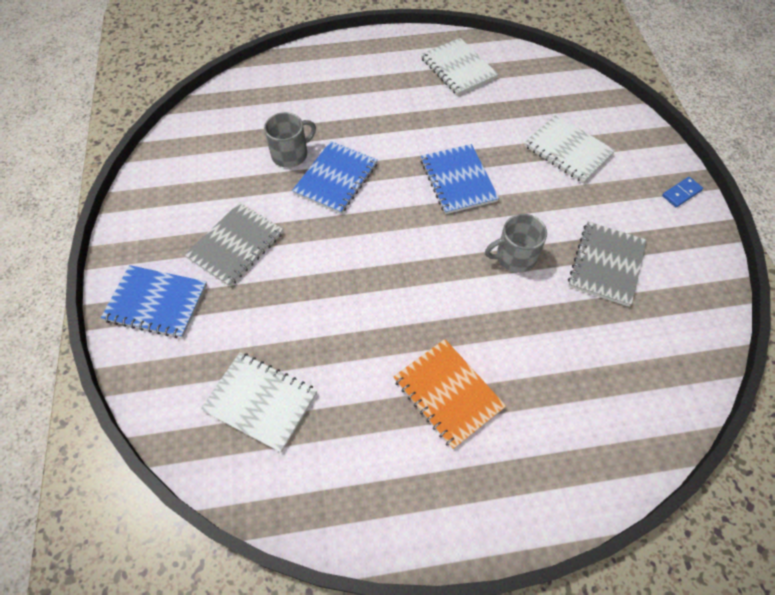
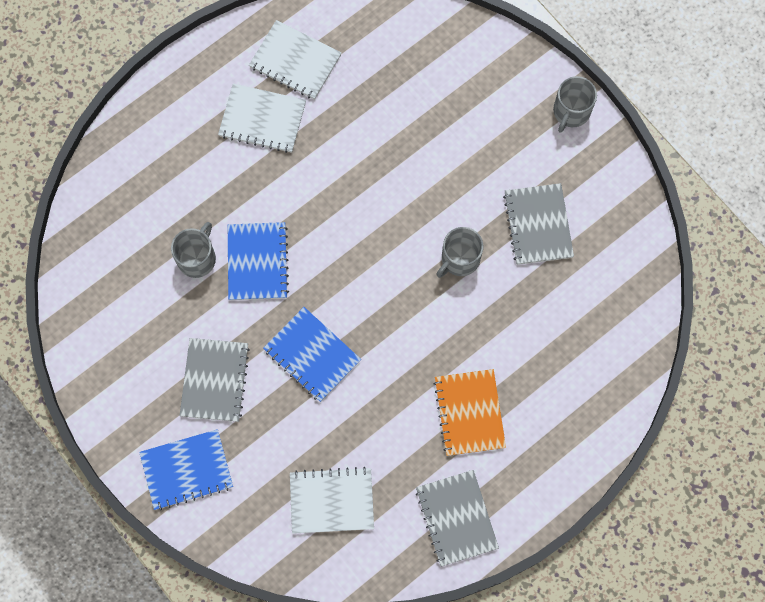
camera: 30 degrees left, 15 degrees up
orange notebook [393,339,506,449] -> orange notebook turned 60 degrees clockwise [434,369,506,456]
blue notebook [420,144,499,214] -> blue notebook moved to [263,307,361,402]
white notebook [524,115,616,183] -> white notebook moved to [218,83,306,153]
blue domino [662,177,703,207] -> grey mug [553,76,597,133]
none -> grey notebook [416,470,499,567]

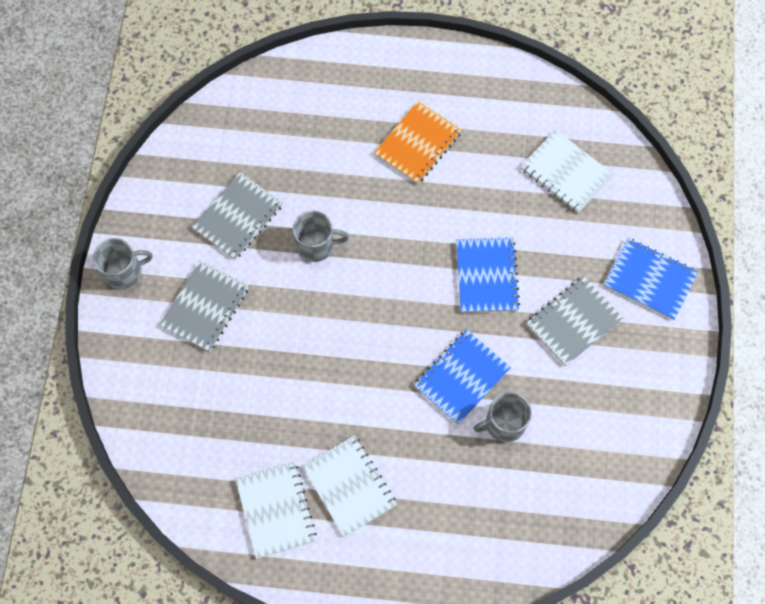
camera: 135 degrees left, 5 degrees down
grey notebook [416,470,499,567] -> grey notebook moved to [160,261,249,352]

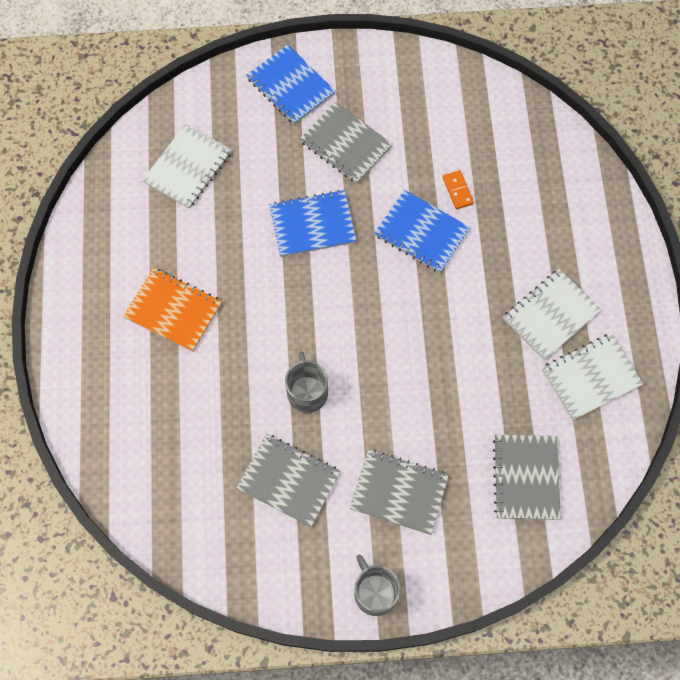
camera: 100 degrees left, 0 degrees up
grey mug [473,392,532,442] -> orange domino [443,170,474,209]
blue notebook [604,238,698,320] -> blue notebook turned 60 degrees counterclockwise [247,44,336,125]
none -> grey notebook [493,435,561,520]

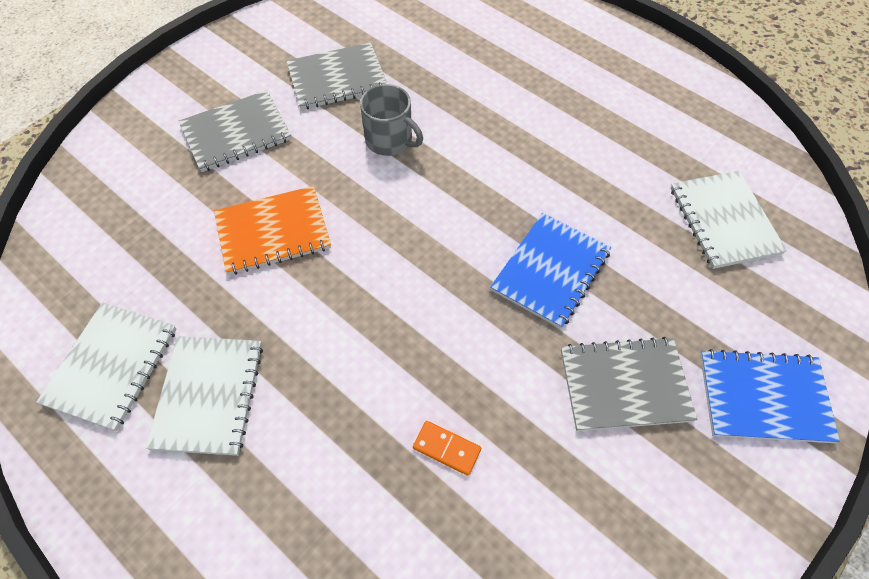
camera: 135 degrees right, 10 degrees down
orange notebook [123,268,222,352] -> orange notebook moved to [214,186,331,275]
grey mug [354,555,401,616] -> none
blue notebook [374,190,470,273] -> none
grey notebook [493,435,561,520] -> none

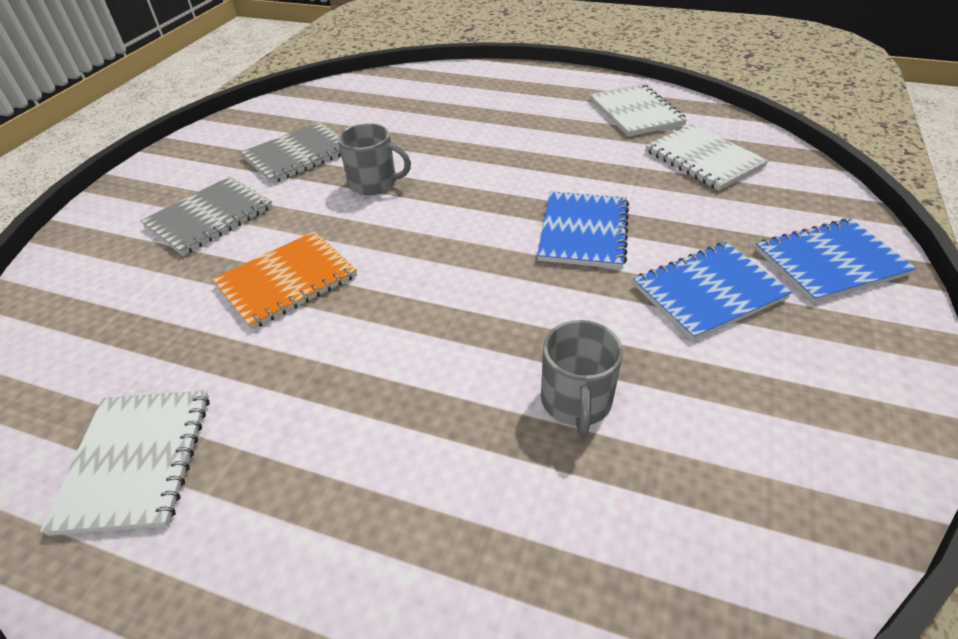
camera: 20 degrees left, 15 degrees down
white notebook [146,336,263,456] -> white notebook moved to [589,84,687,137]
orange domino [413,421,481,476] -> grey mug [541,320,623,435]
grey notebook [561,337,697,431] -> blue notebook [633,242,792,341]

